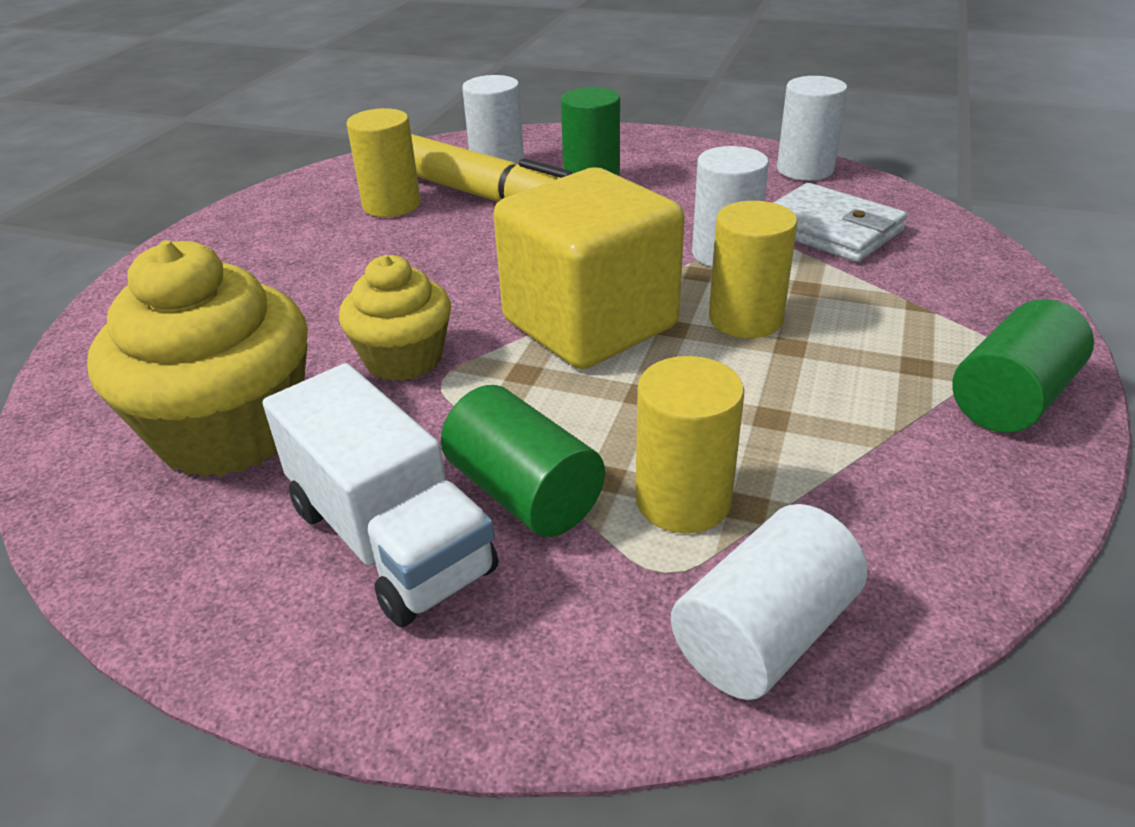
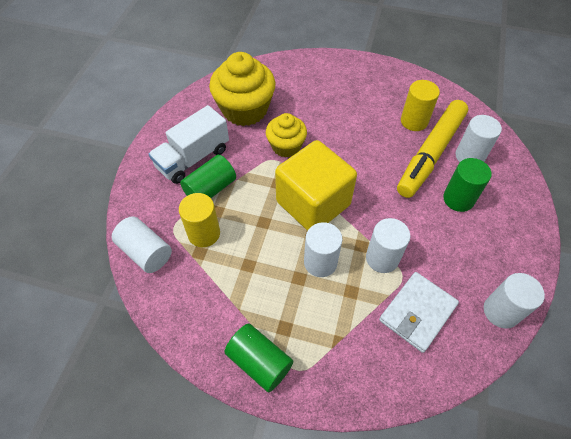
camera: 85 degrees right, 20 degrees up
yellow cylinder [709,201,798,338] -> white cylinder [304,222,343,277]

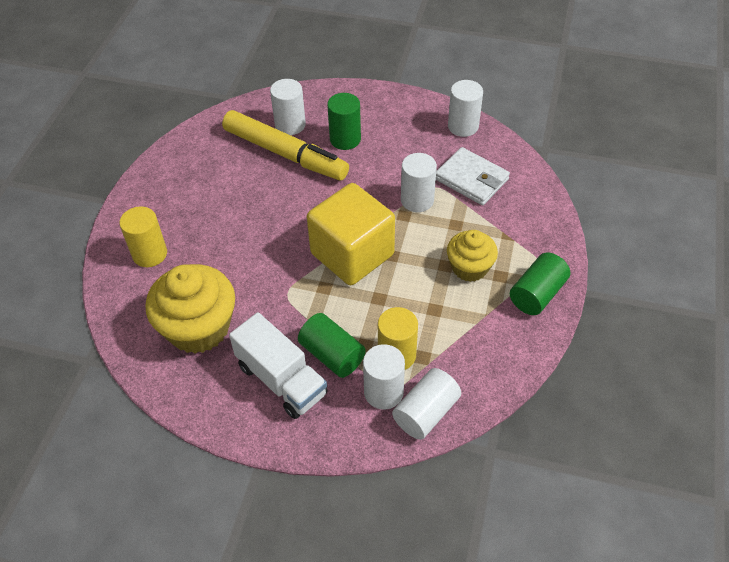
camera: 90 degrees left, 5 degrees down
yellow cupcake [266,113,307,157] -> yellow cupcake moved to [447,230,498,282]
white cylinder [304,222,343,277] -> white cylinder moved to [363,344,405,410]
yellow cylinder [401,80,440,131] -> yellow cylinder moved to [119,206,167,267]

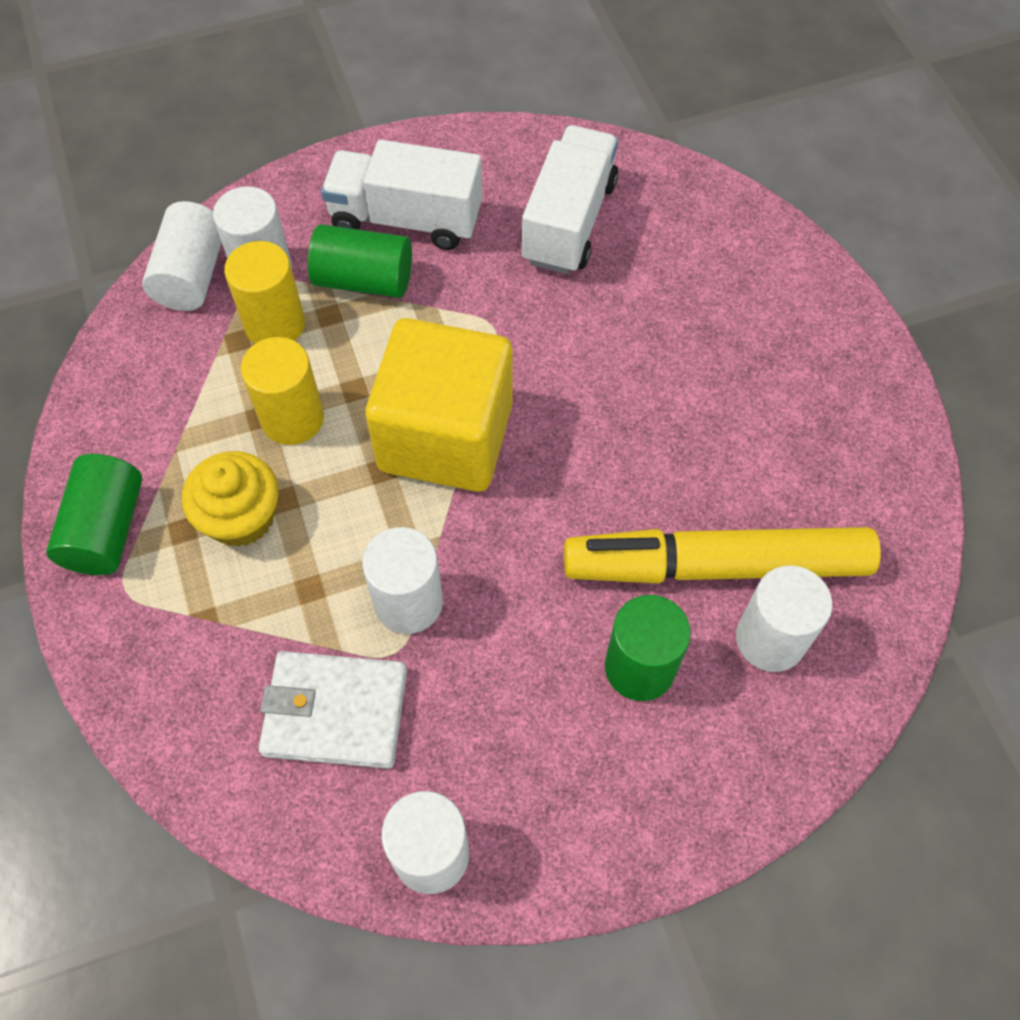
camera: 145 degrees right, 10 degrees up
yellow cylinder [119,206,167,267] -> yellow cylinder moved to [241,337,324,445]
yellow cupcake [146,264,235,354] -> white truck [522,125,618,274]

